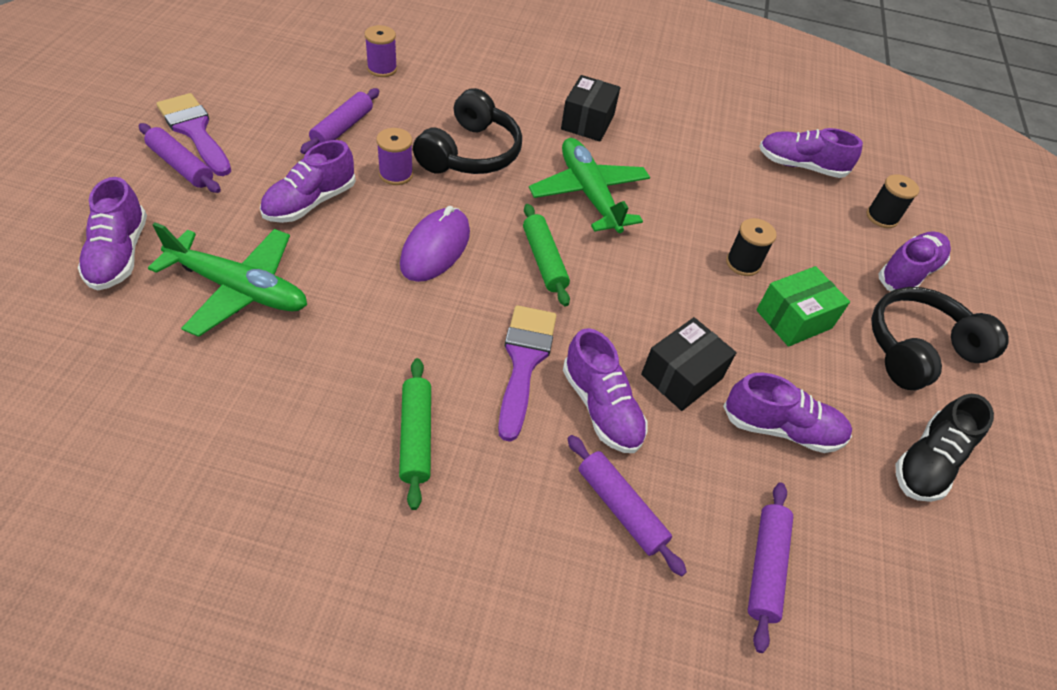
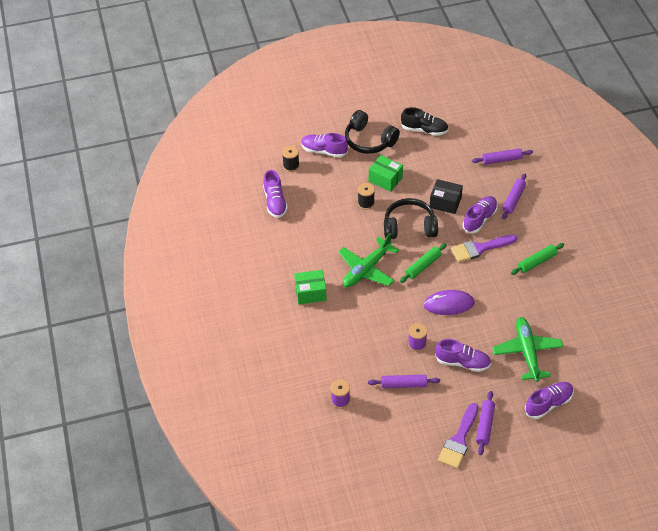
camera: 110 degrees left, 0 degrees up
black headphones [413,88,522,174] -> black headphones moved to [384,198,438,239]
black box [561,75,620,142] -> green box [294,270,327,304]
purple shoe [723,373,852,453] -> none

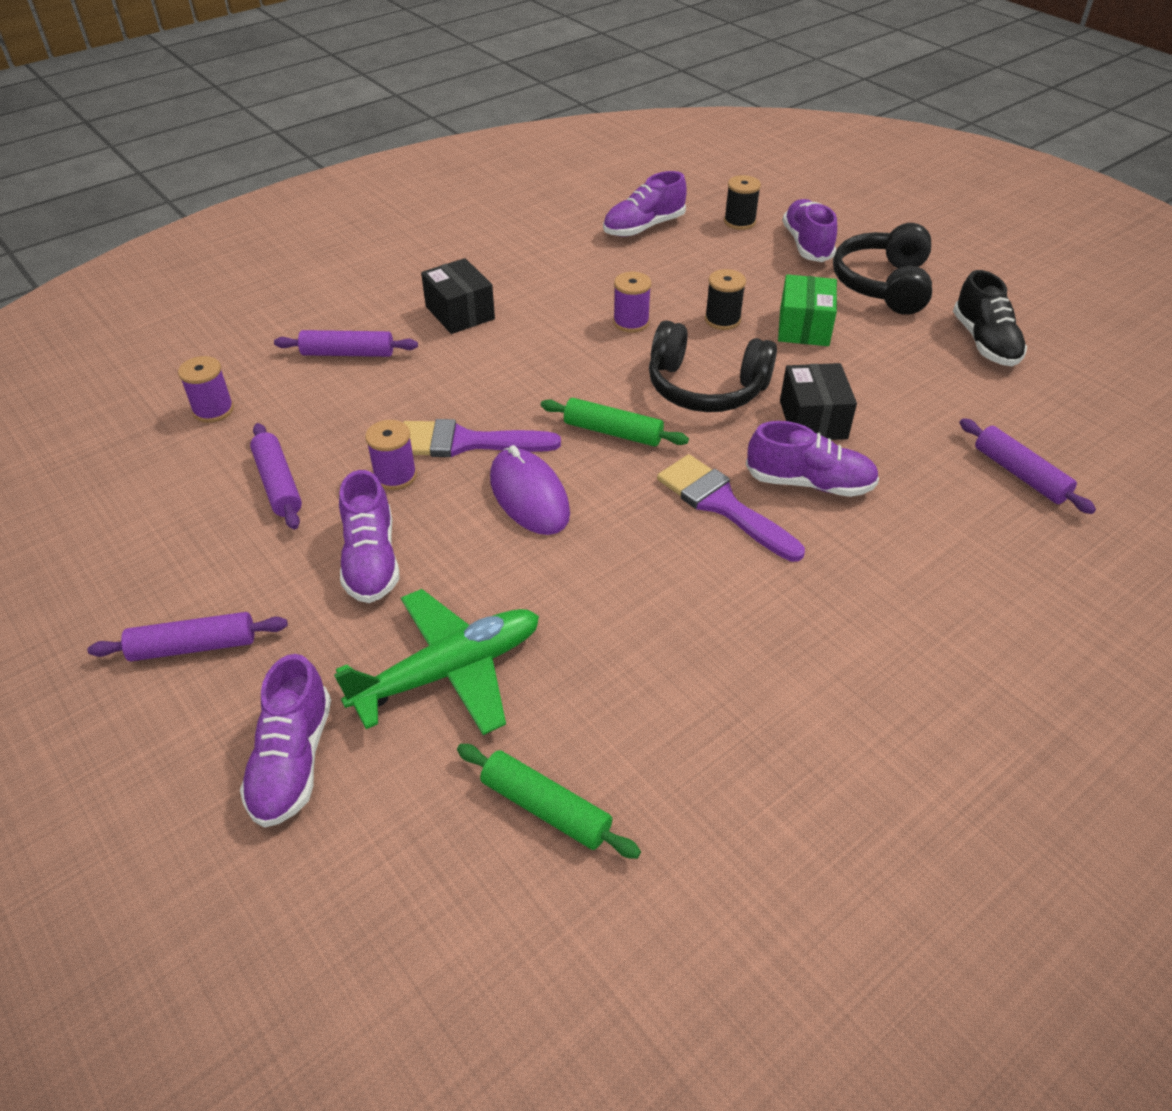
camera: 65 degrees right, 5 degrees down
green box [294,270,327,304] -> black box [421,258,495,334]
green plane [338,233,399,287] -> none
black headphones [384,198,438,239] -> black headphones turned 135 degrees clockwise [649,320,777,412]
purple brush [438,403,478,469] -> purple brush moved to [403,419,561,457]
purple rolling pin [502,174,526,219] -> purple rolling pin moved to [274,330,418,357]
green rolling pin [511,243,564,275] -> green rolling pin moved to [457,744,641,859]
purple shoe [525,382,574,419] -> purple shoe turned 60 degrees clockwise [240,654,331,828]
none -> purple spool [613,272,651,333]

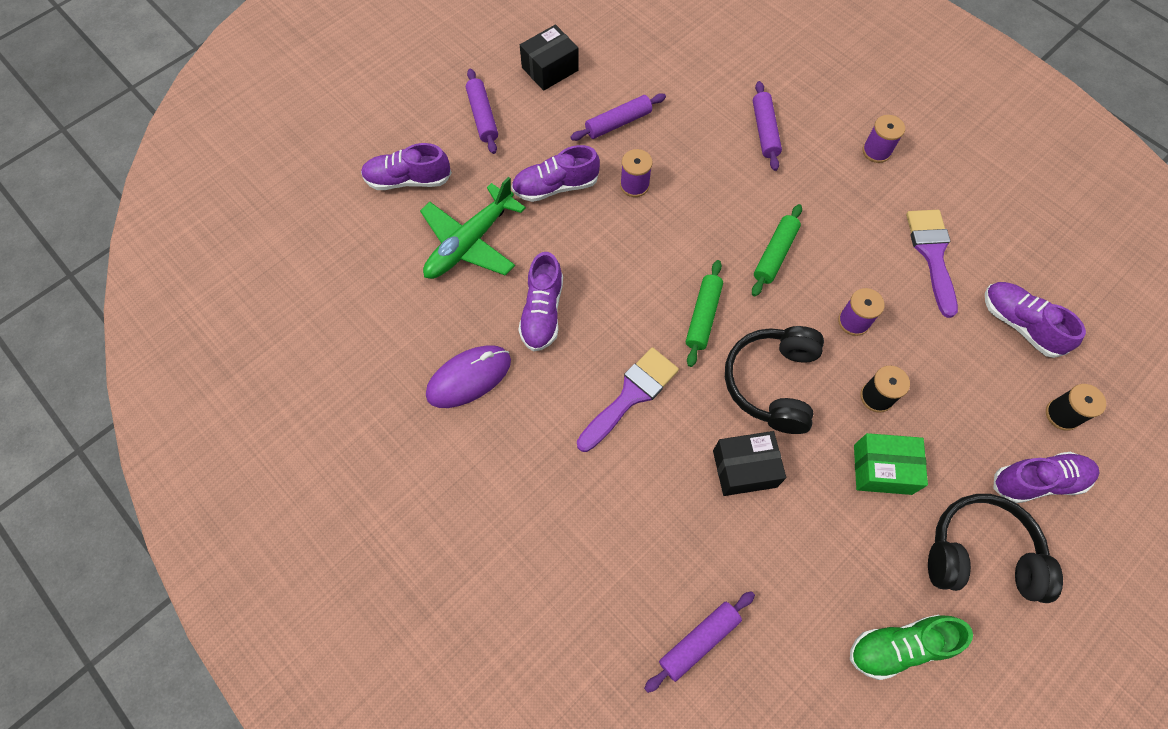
camera: 85 degrees right, 20 degrees up
purple spool [178,356,234,423] -> purple spool moved to [863,115,905,163]
green plane [334,589,539,735] -> green plane turned 75 degrees clockwise [420,177,526,279]
purple brush [403,419,561,457] -> purple brush moved to [906,210,958,318]
black box [421,258,495,334] -> black box moved to [520,25,579,91]
green rolling pin [457,744,641,859] -> green rolling pin moved to [752,204,802,297]
purple mouse [490,445,570,535] -> purple mouse moved to [426,345,511,408]
purple shoe [746,421,879,497] -> purple shoe moved to [518,252,563,351]
black shoe [953,270,1027,366] -> green shoe [850,615,973,680]

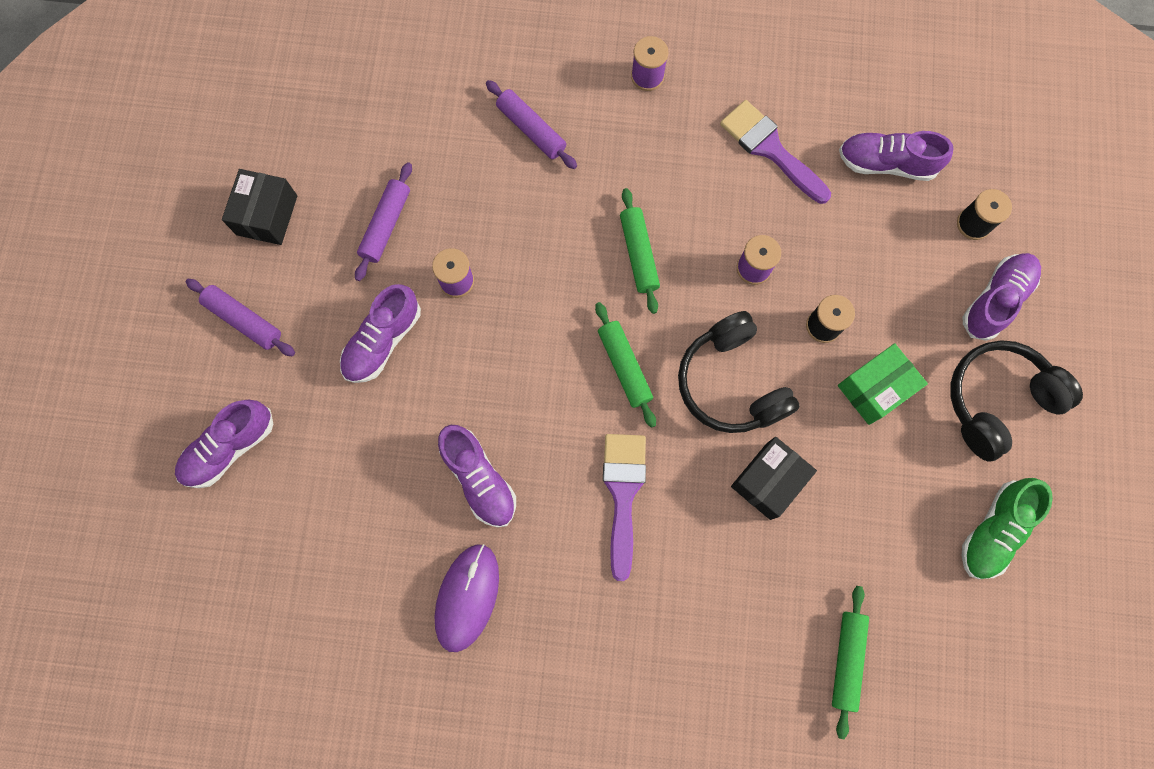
camera: 40 degrees left, 10 degrees up
green plane [420,177,526,279] -> none
purple rolling pin [644,591,755,693] -> green rolling pin [832,586,869,739]

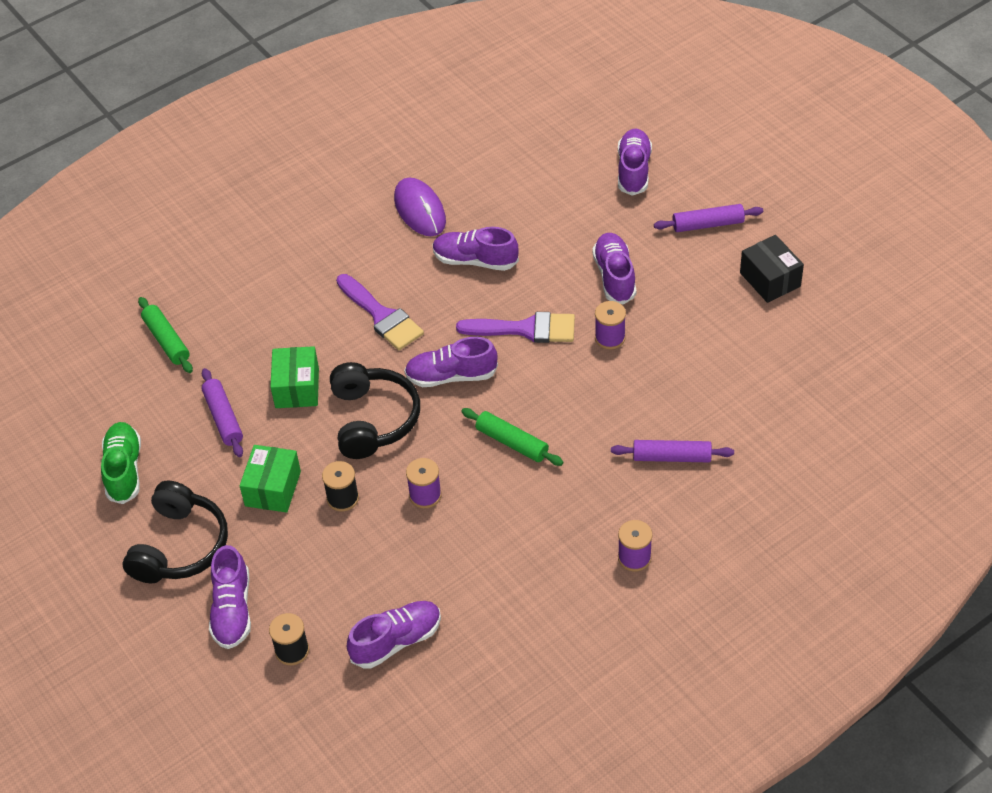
camera: 140 degrees right, 25 degrees down
purple rolling pin [355,162,412,281] -> purple rolling pin moved to [202,368,243,457]
green rolling pin [595,302,656,428] -> purple shoe [404,337,498,387]
black headphones [678,311,800,433] -> black headphones turned 60 degrees clockwise [330,362,420,459]
purple brush [720,100,831,204] -> purple brush moved to [456,312,575,343]
black box [731,437,817,520] -> green box [270,346,319,408]

